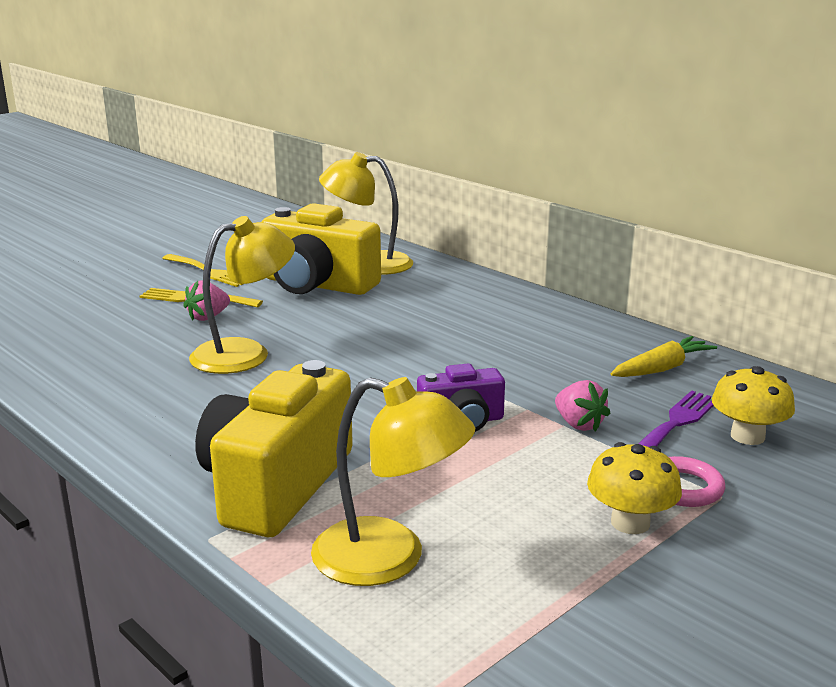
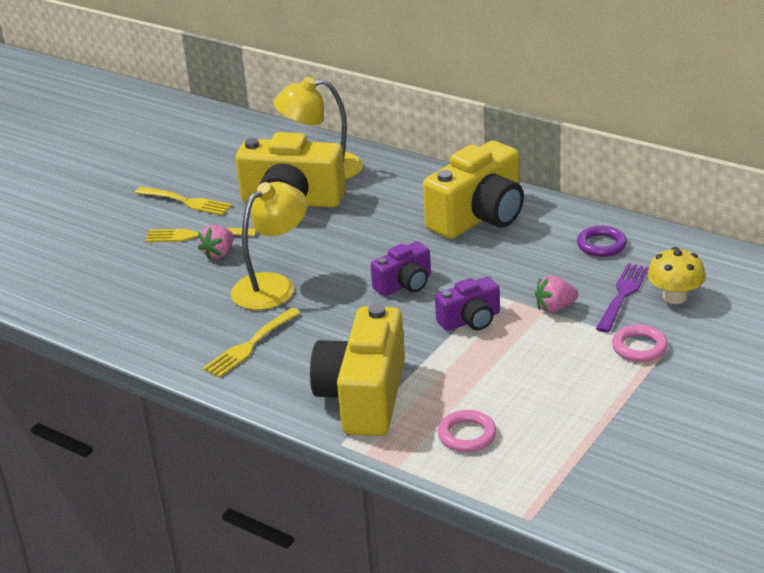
camera: 10 degrees left, 10 degrees up
yellow lamp [311,377,475,586] -> pink ring [438,410,497,452]
pink strawberry [555,380,611,432] -> pink strawberry turned 120 degrees clockwise [535,276,579,313]
yellow mushroom [587,442,682,534] -> none
yellow carrot [611,336,717,377] -> purple ring [577,225,627,257]
none -> yellow fork [203,308,301,378]
none -> purple camera [371,241,431,296]
none -> yellow camera [423,141,524,239]

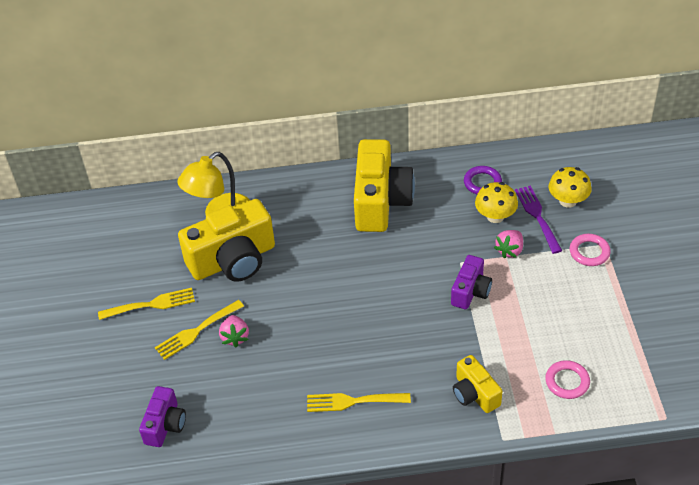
camera: 40 degrees left, 15 degrees up
yellow fork [203,308,301,378] -> yellow fork turned 90 degrees clockwise [307,393,411,412]
yellow lamp [231,182,307,310] -> none
yellow camera [310,304,405,436] -> yellow camera [453,355,503,413], size x0.54
purple camera [371,241,431,296] -> purple camera moved to [139,386,186,447]
none -> yellow mushroom [475,182,518,223]

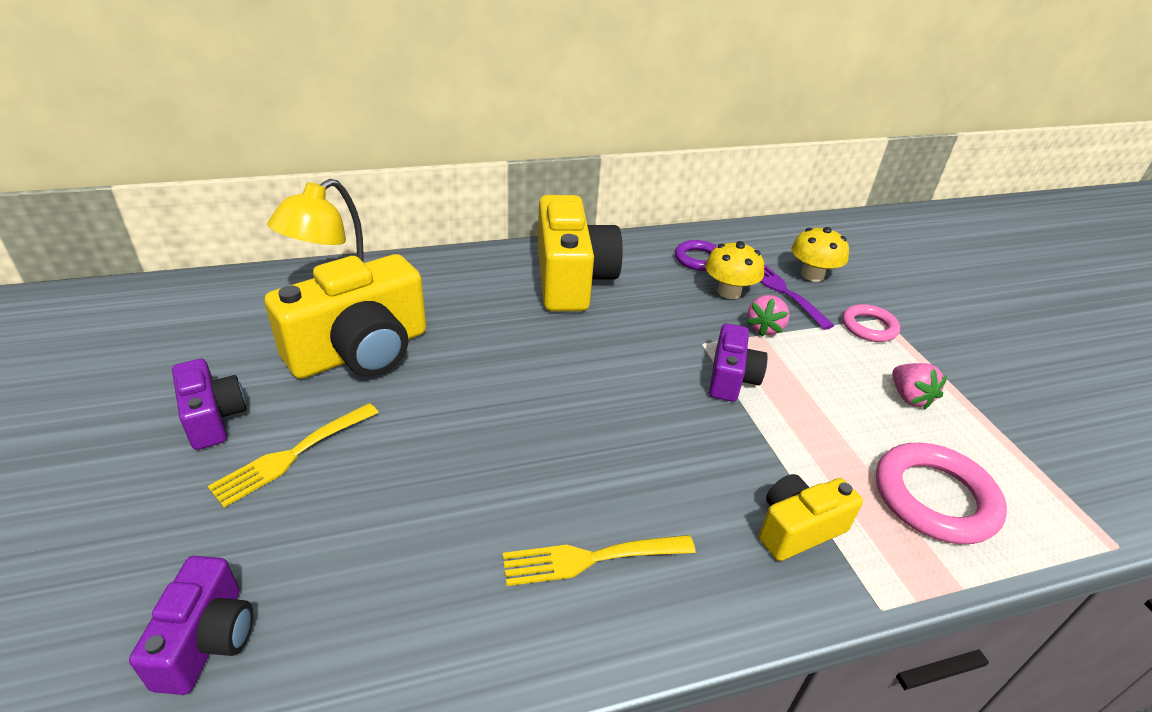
camera: 15 degrees left, 10 degrees down
yellow fork [98,288,195,320] -> purple camera [172,359,247,450]
pink strawberry [219,315,249,348] -> pink strawberry moved to [892,363,947,410]
yellow camera [453,355,503,413] -> yellow camera turned 105 degrees clockwise [759,474,863,561]
pink ring [545,360,590,399] -> pink ring [876,443,1007,544], size x1.65

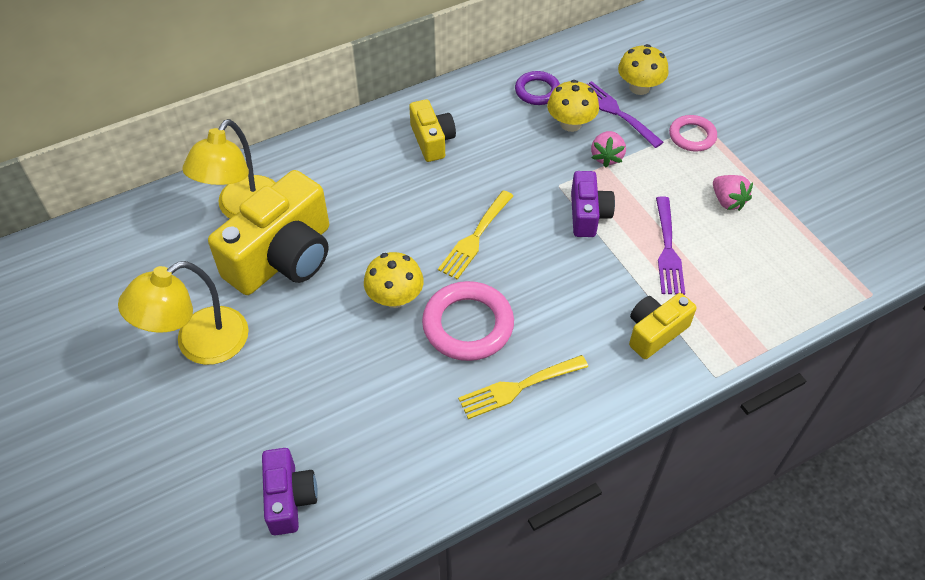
camera: 10 degrees left, 15 degrees up
purple camera [172,359,247,450] -> yellow lamp [118,261,249,365]
yellow fork [207,403,379,508] -> yellow fork moved to [438,190,513,280]
yellow camera [538,195,623,311] -> yellow camera [409,99,456,162], size x0.54
pink ring [876,443,1007,544] -> pink ring moved to [422,281,514,361]
none -> yellow mushroom [364,252,424,308]
none -> purple fork [656,196,685,295]

